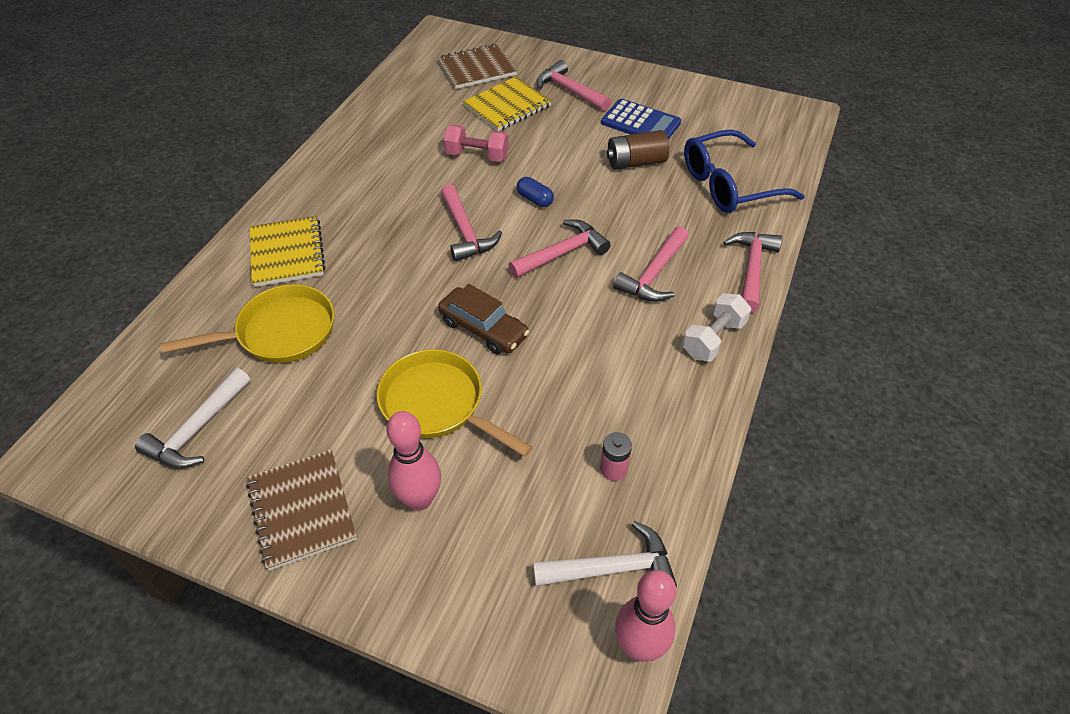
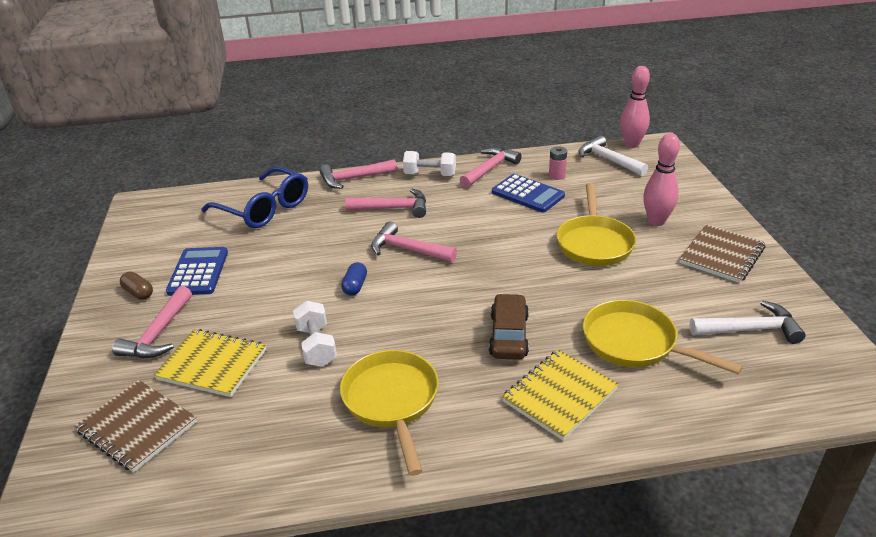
camera: 120 degrees left, 15 degrees down
brown car [438,284,530,354] -> brown car moved to [489,293,529,360]
pink hammer [441,185,502,262] -> pink hammer moved to [460,147,522,188]
pink dumbbell [444,125,509,162] -> white dumbbell [293,301,337,367]
brown battery [607,130,669,170] -> none
none -> brown capsule [120,272,153,300]
none -> yellow pan [340,350,439,476]
none -> blue calculator [492,174,565,213]

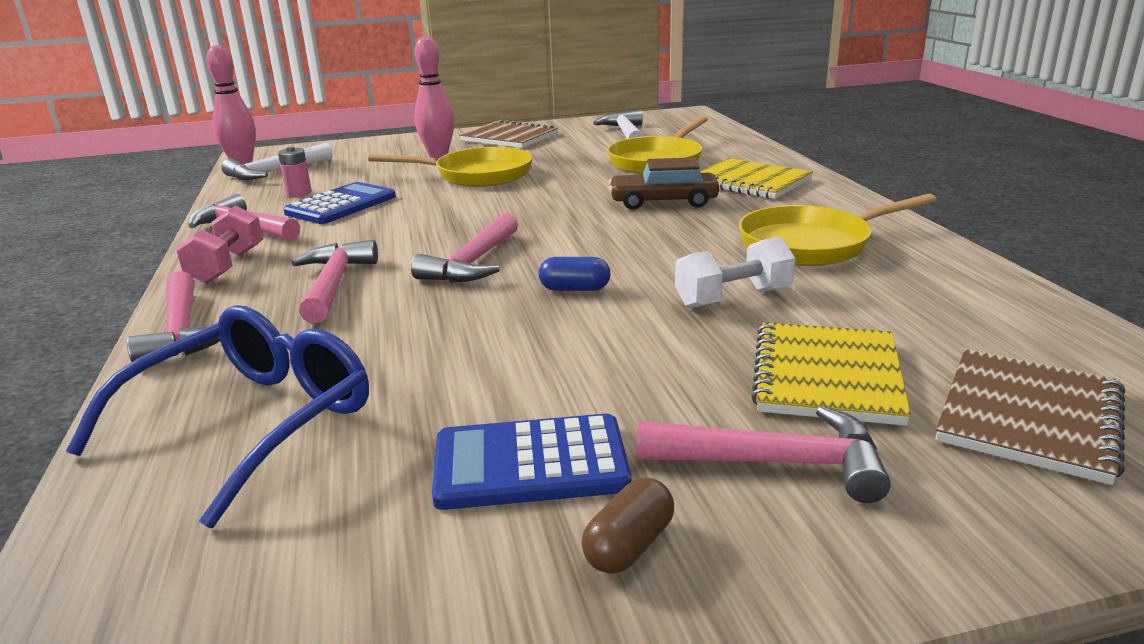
camera: 95 degrees left, 10 degrees down
white dumbbell [403,151,456,176] -> pink dumbbell [176,205,263,284]

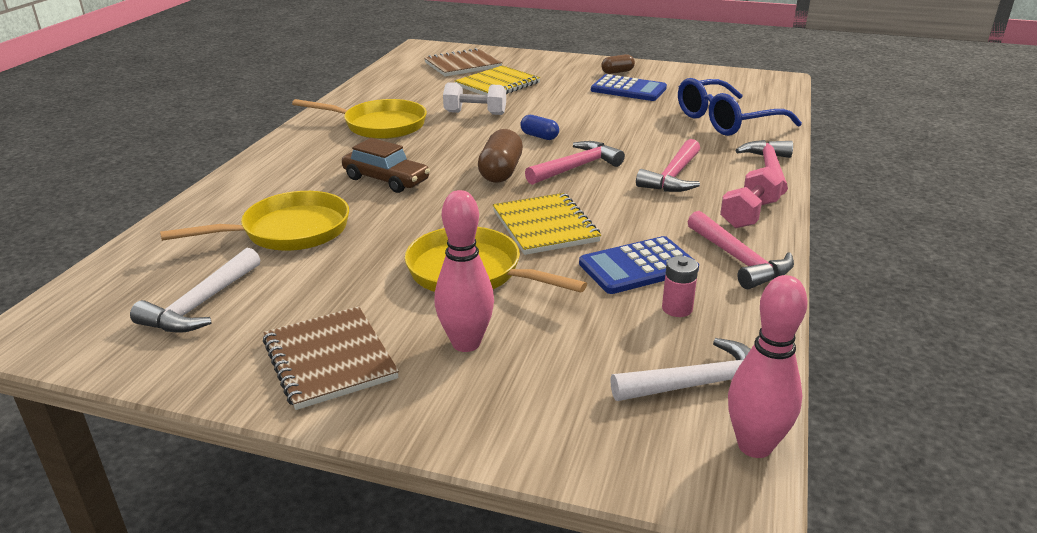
camera: 150 degrees left, 5 degrees up
pink hammer [636,406,891,503] -> none
yellow notebook [700,158,813,199] -> yellow notebook moved to [493,193,601,255]
none -> brown capsule [478,129,523,183]

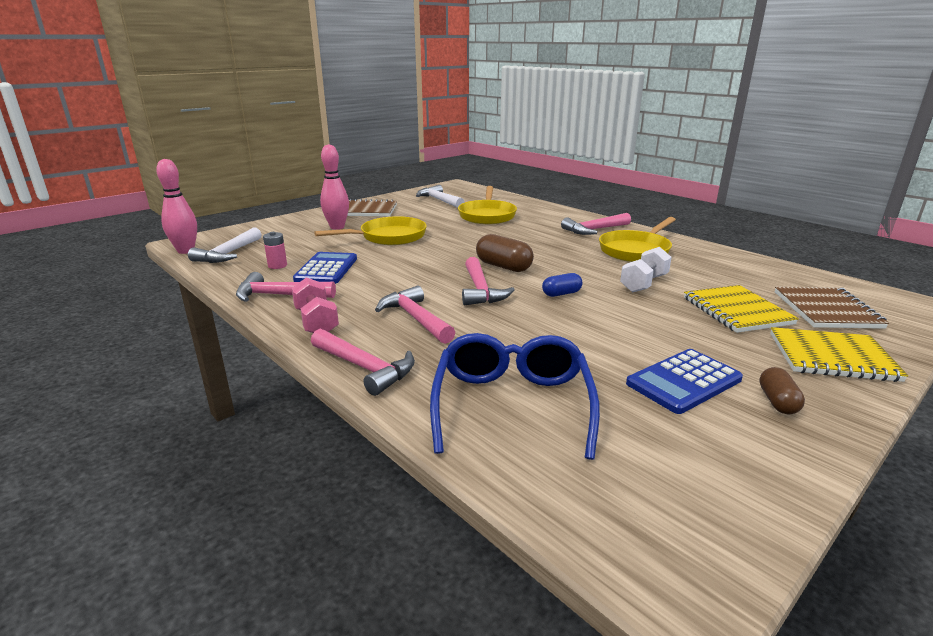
camera: 120 degrees right, 5 degrees down
brown car [342,138,430,193] -> none
yellow notebook [493,193,601,255] -> yellow notebook moved to [770,327,908,382]
none -> pink hammer [561,213,631,235]

